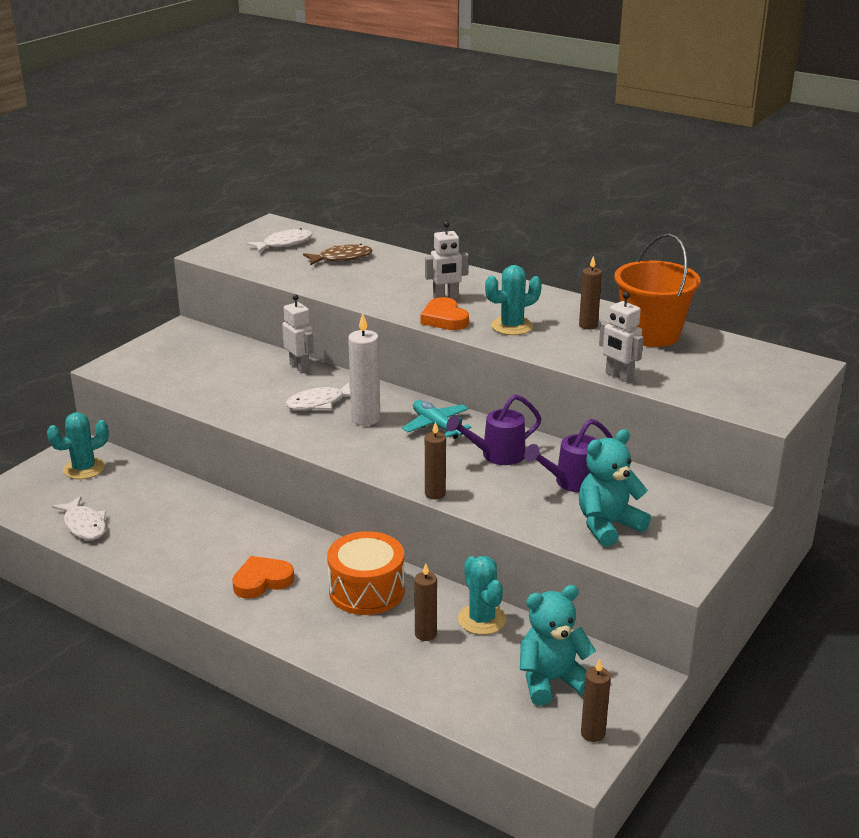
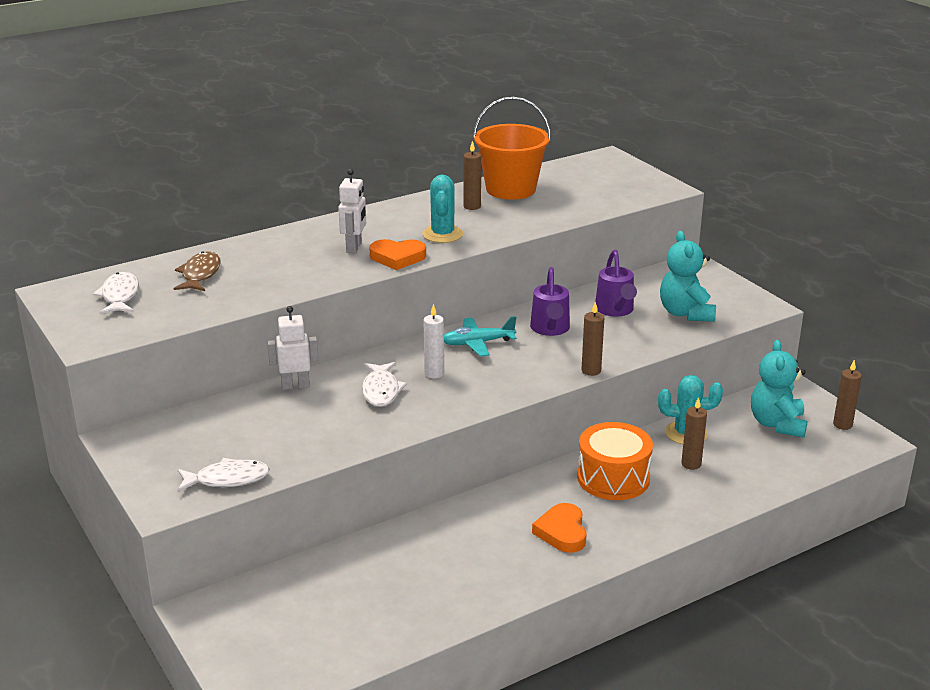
camera: 65 degrees left, 0 degrees up
turquoise cactus [47,412,109,479] -> none
white fish [52,496,106,540] -> white fish moved to [177,458,270,492]
white candle [348,313,380,426] -> white candle [423,304,444,378], size x0.65
white robot [599,292,644,382] -> none

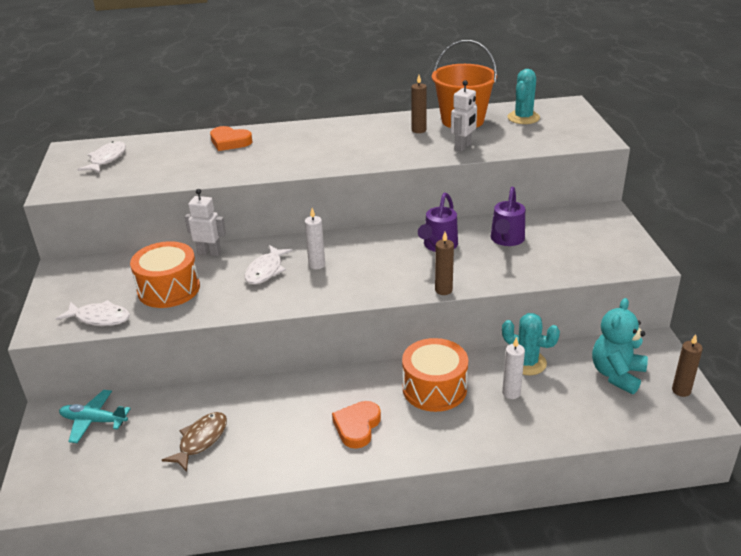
camera: 25 degrees right, 5 degrees up
brown fish [173,251,221,291] -> brown fish moved to [162,412,227,472]
white robot [338,169,366,253] -> white robot moved to [451,80,477,152]
orange heart [369,239,426,270] -> orange heart moved to [210,126,252,151]
turquoise cactus [423,175,463,243] -> turquoise cactus moved to [507,69,540,124]
turquoise plane [444,316,517,356] -> turquoise plane moved to [59,390,131,443]
turquoise teddy bear [660,231,716,322] -> none
brown candle [681,397,707,470] -> white candle [502,337,525,399]
none -> orange drum [130,241,200,308]

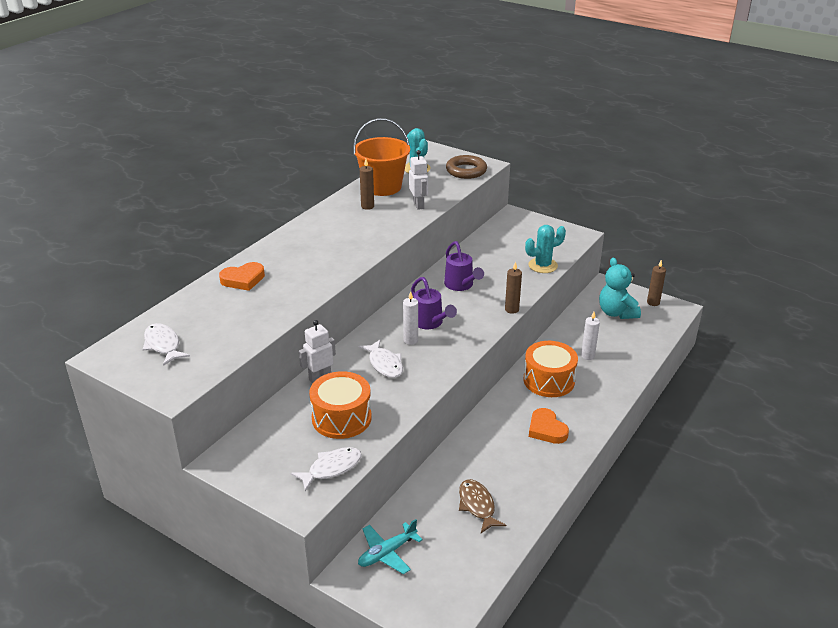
camera: 50 degrees left, 0 degrees up
purple watering can [491,187,525,246] -> purple watering can moved to [411,277,457,329]
turquoise cactus [502,313,560,375] -> turquoise cactus moved to [525,225,566,273]
none -> brown ring [446,155,487,179]

